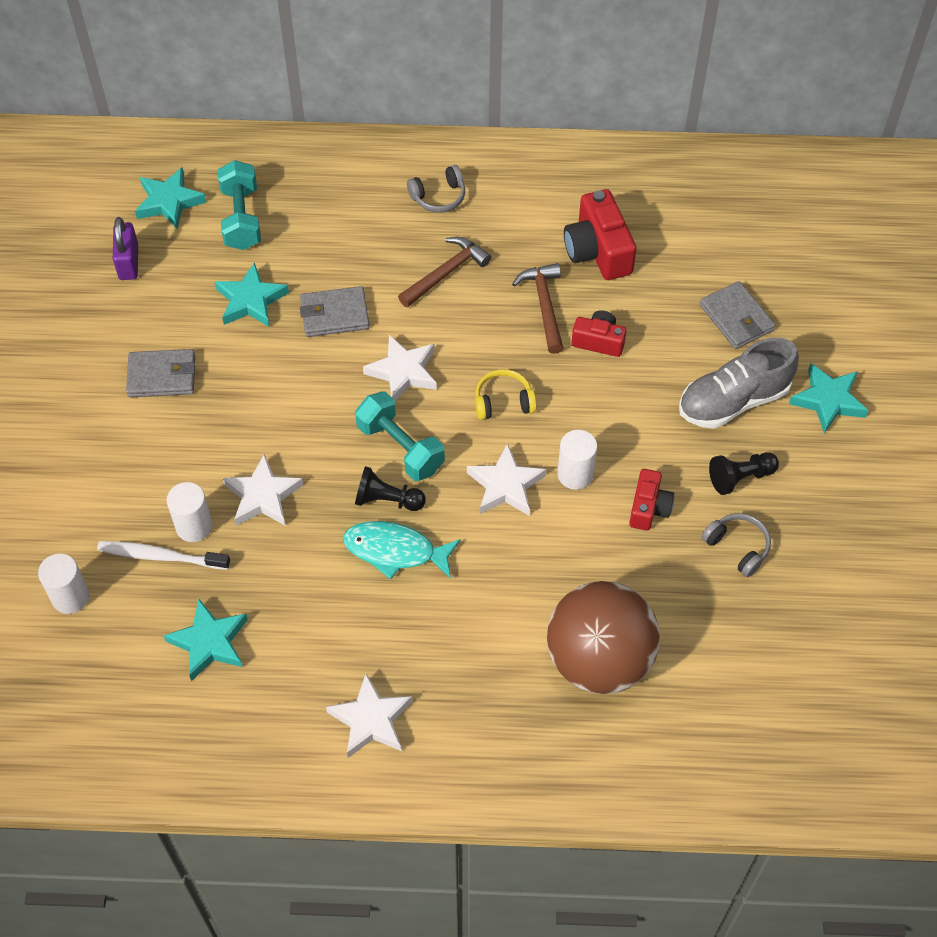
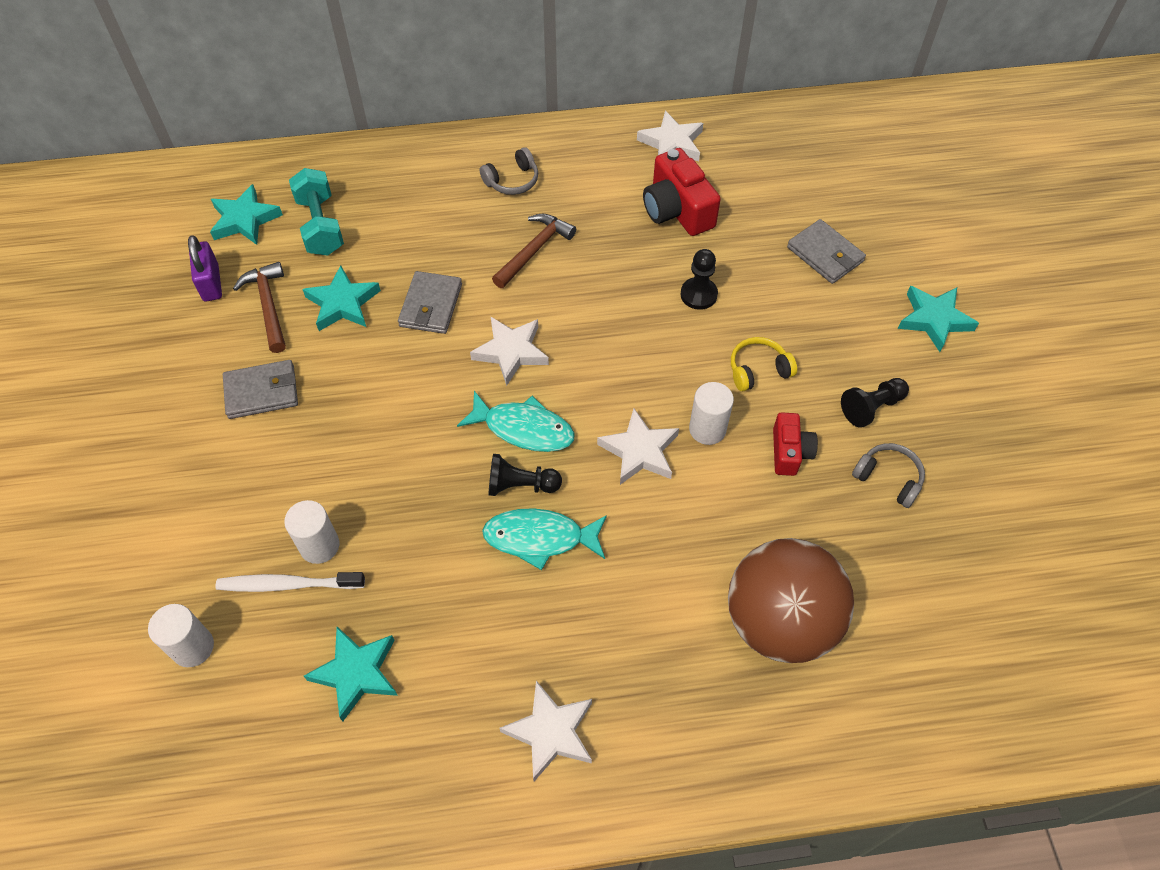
camera: 10 degrees left, 0 degrees up
white star [223,454,303,526] -> white star moved to [637,111,703,161]
grey wallet [300,286,370,337] -> grey wallet turned 60 degrees counterclockwise [398,271,462,334]
turquoise dumbbell [355,391,445,481] -> turquoise fish [457,391,575,452]
yellow headphones [475,369,537,420] -> yellow headphones moved to [731,337,797,391]
brown hammer [512,263,564,354] -> brown hammer moved to [233,262,286,353]
red camera [571,310,626,357] -> black pawn [680,249,718,310]
grey shoe [679,337,799,429] -> none

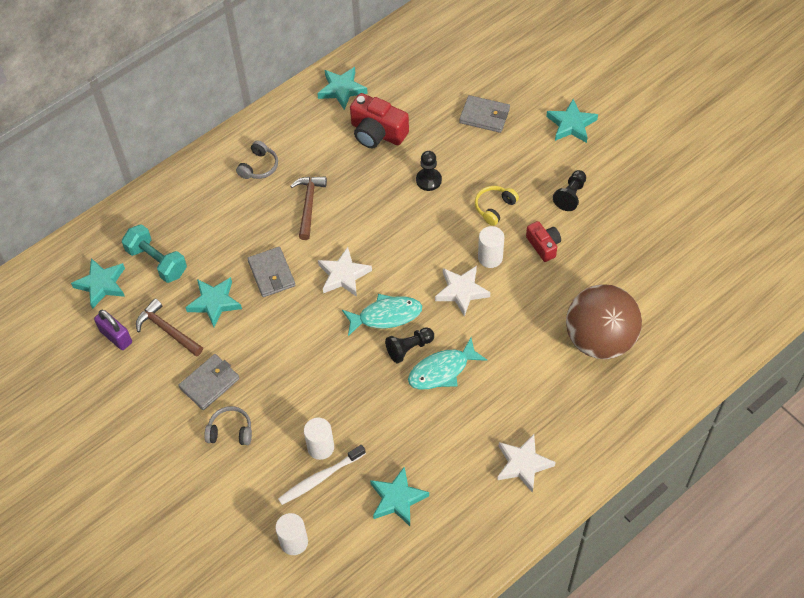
camera: 30 degrees left, 0 degrees up
white star [637,111,703,161] -> turquoise star [317,67,368,110]
grey headphones [852,443,925,508] -> grey headphones moved to [204,406,252,445]

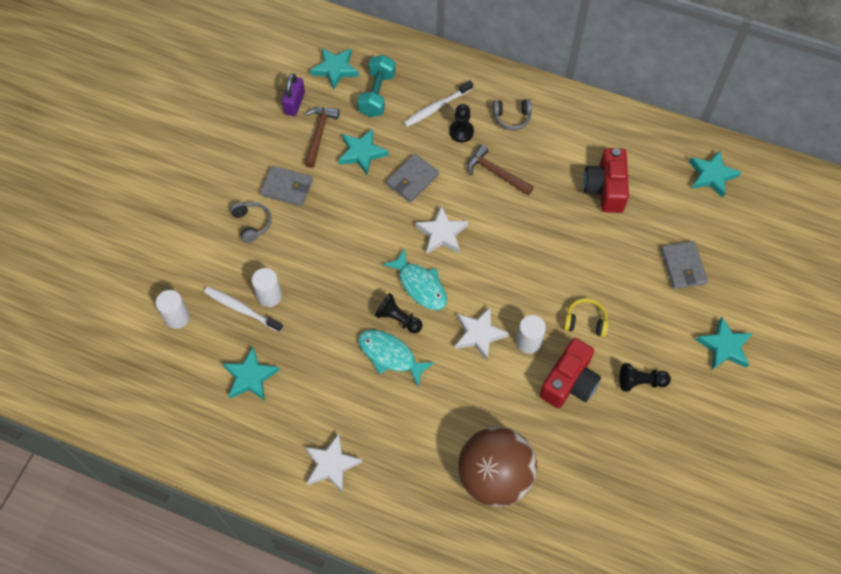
camera: 60 degrees right, 5 degrees up
brown hammer [290,176,327,240] -> brown hammer turned 120 degrees counterclockwise [467,144,534,195]
turquoise star [317,67,368,110] -> turquoise star moved to [689,151,741,198]
black pawn [416,151,442,191] -> black pawn moved to [449,104,474,142]
red camera [526,221,561,262] -> red camera [540,338,601,408], size x1.64
none -> white toothbrush [403,80,473,127]

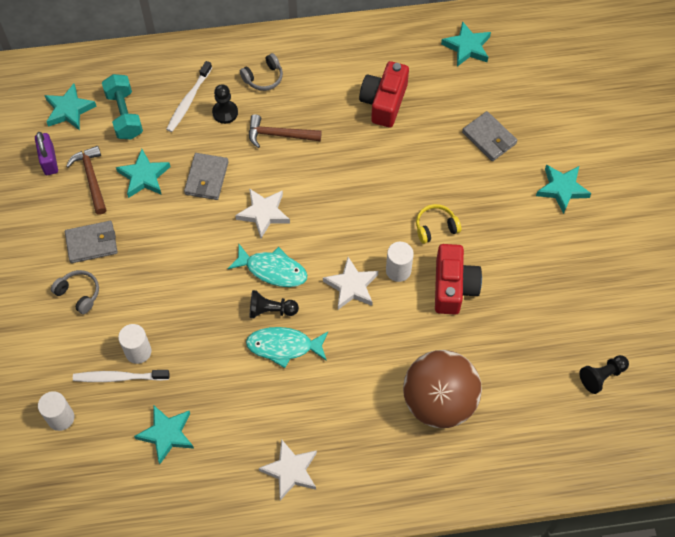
camera: 30 degrees left, 0 degrees up
red camera [583,148,629,213] -> red camera turned 45 degrees clockwise [359,61,409,127]
black pawn [619,363,671,392] -> black pawn moved to [579,355,629,394]

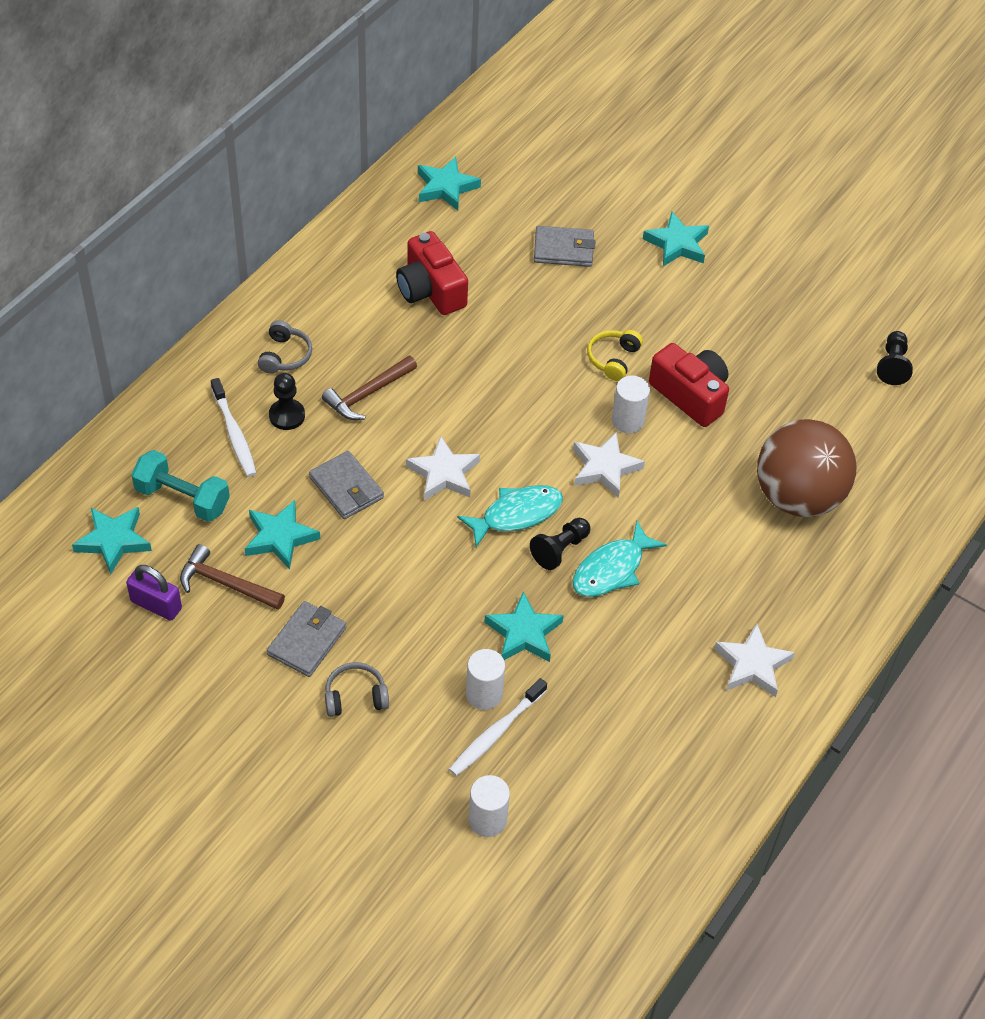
camera: 50 degrees left, 10 degrees down
turquoise star [134,405,194,464] -> turquoise star moved to [484,592,564,662]

